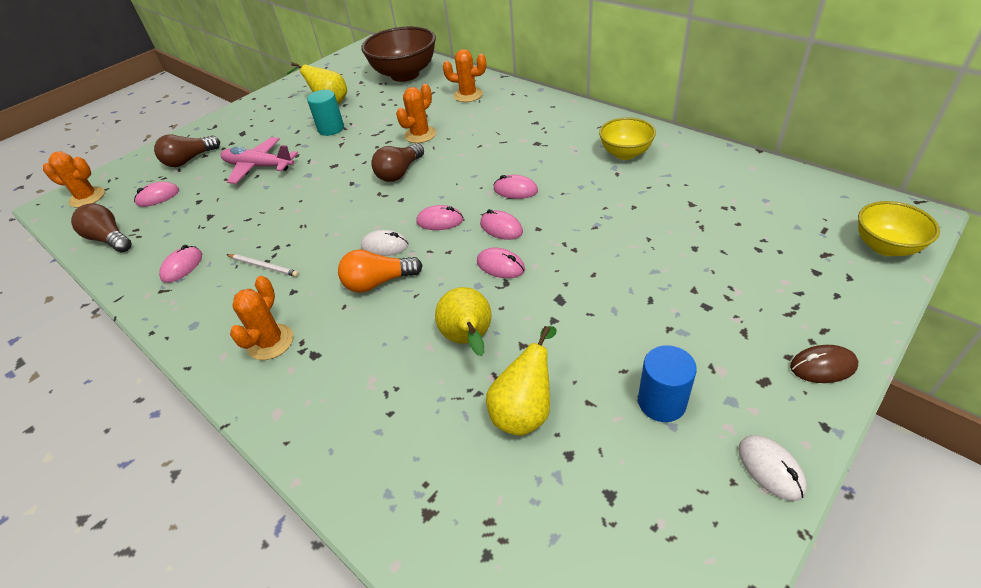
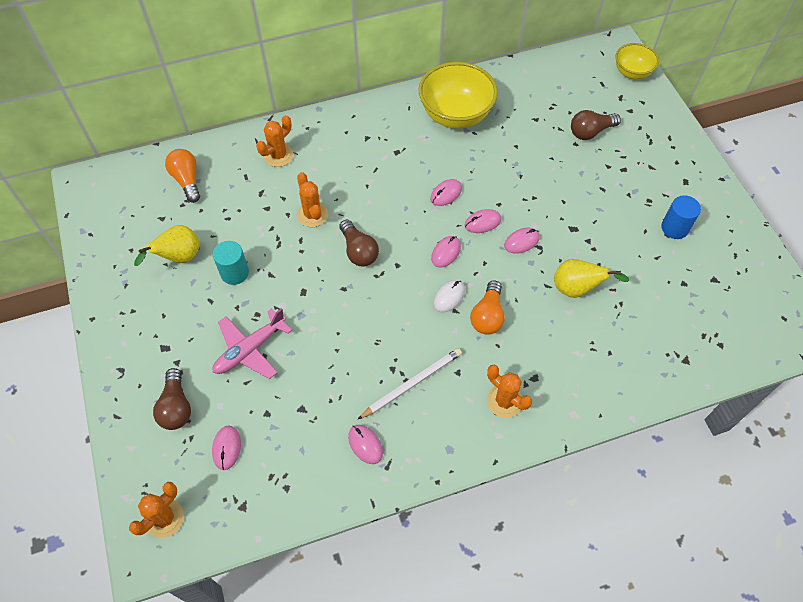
camera: 65 degrees left, 15 degrees up
brown light bulb [71,203,132,253] -> brown light bulb moved to [571,110,621,140]
white pencil [226,254,299,277] -> white pencil [358,348,462,419], size x1.57
brown bowl [361,26,436,82] -> orange light bulb [165,149,200,203]
yellow pear [486,326,557,436] -> none
yellow bowl [599,117,656,160] -> yellow bowl [419,62,498,129], size x1.74
white mouse [738,435,807,501] -> none
brown mouse [790,345,858,383] -> none

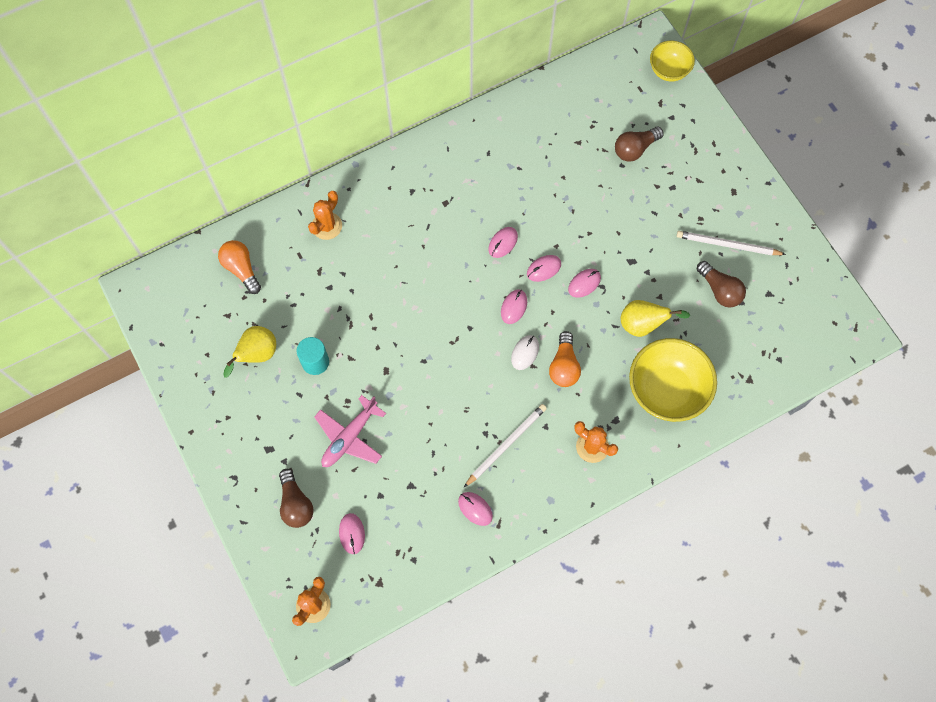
camera: 10 degrees left, 10 degrees up
orange cactus [297,172,328,227] -> none
brown light bulb [340,219,379,267] -> brown light bulb moved to [697,261,746,307]
yellow bowl [419,62,498,129] -> yellow bowl moved to [629,338,717,422]
blue cylinder [661,195,701,239] -> white pencil [677,231,786,255]

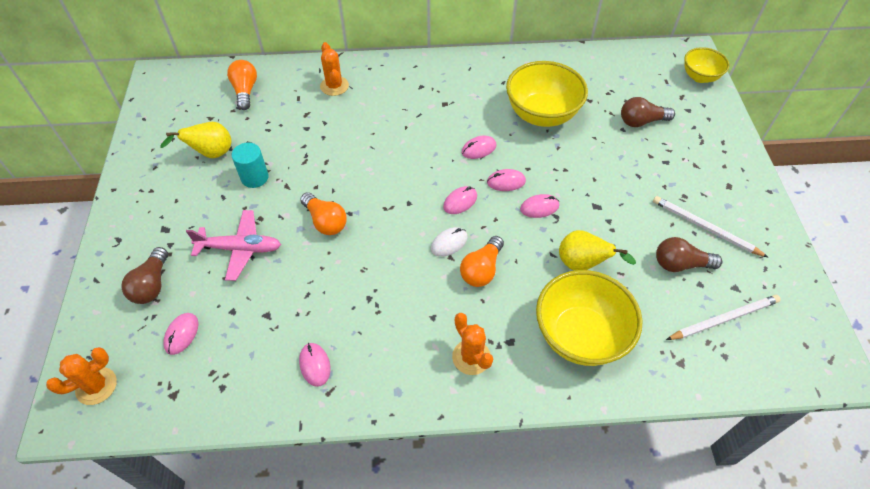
camera: 25 degrees right, 15 degrees down
orange cactus [308,191,342,240] -> orange cactus turned 75 degrees counterclockwise [320,42,349,96]
pink plane [314,395,386,467] -> pink plane turned 150 degrees counterclockwise [186,210,281,281]
white pencil [464,404,547,487] -> white pencil moved to [666,295,781,340]
brown light bulb [697,261,746,307] -> brown light bulb turned 105 degrees clockwise [656,237,722,272]
none -> orange light bulb [300,192,347,235]
none -> yellow bowl [506,61,588,127]

